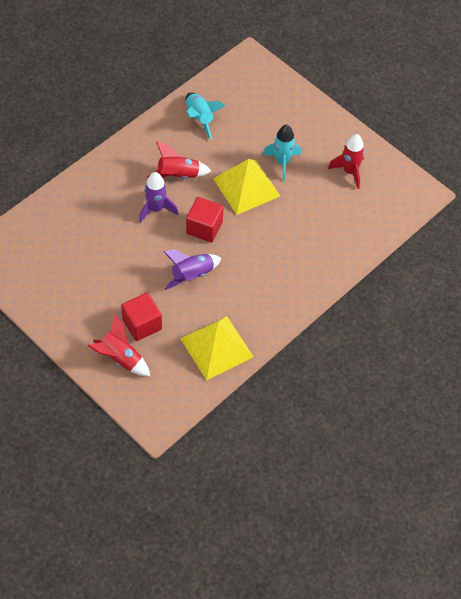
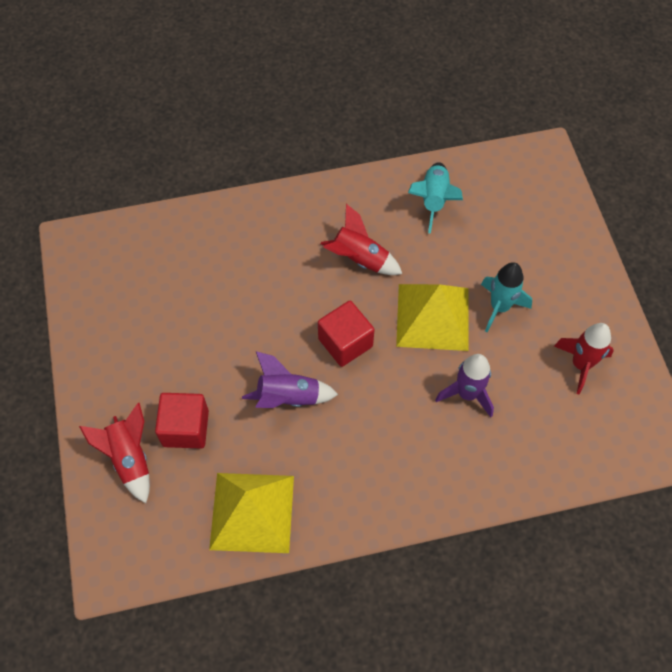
camera: 35 degrees right, 5 degrees up
purple rocket [139,172,178,223] -> purple rocket moved to [435,354,494,417]

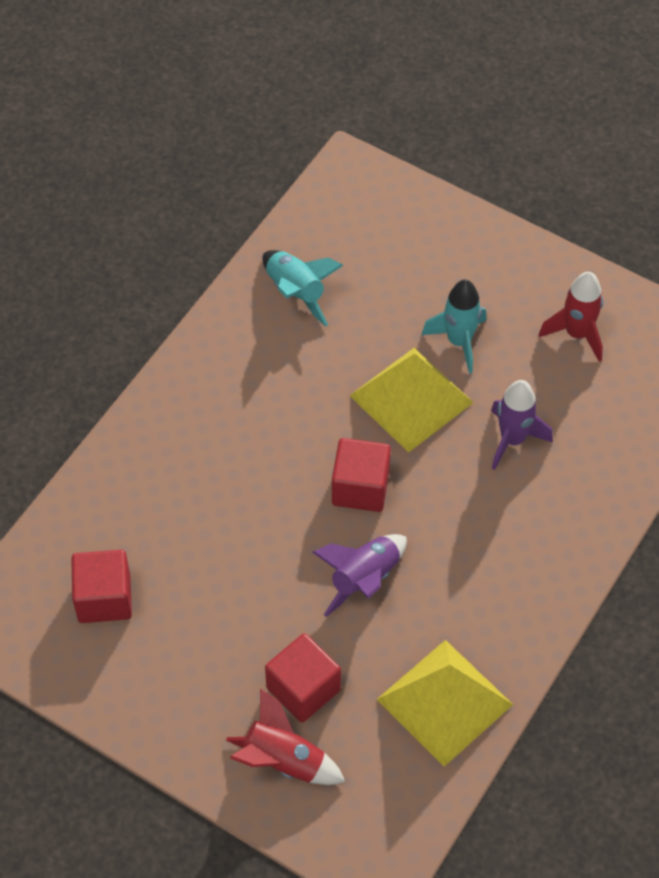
camera: 45 degrees left, 5 degrees down
red rocket [320,204,402,275] -> none
none -> red cube [71,550,132,623]

